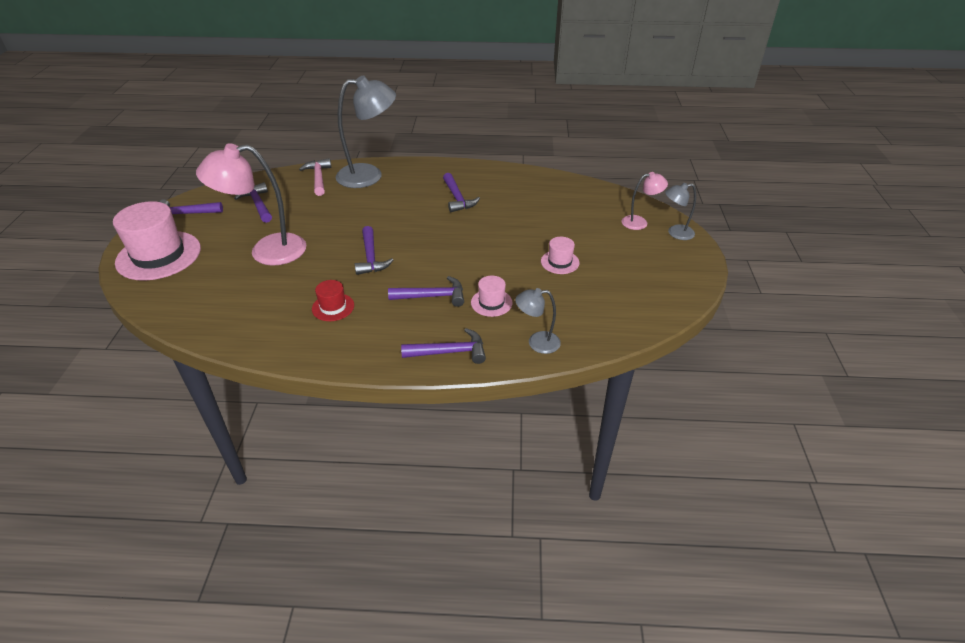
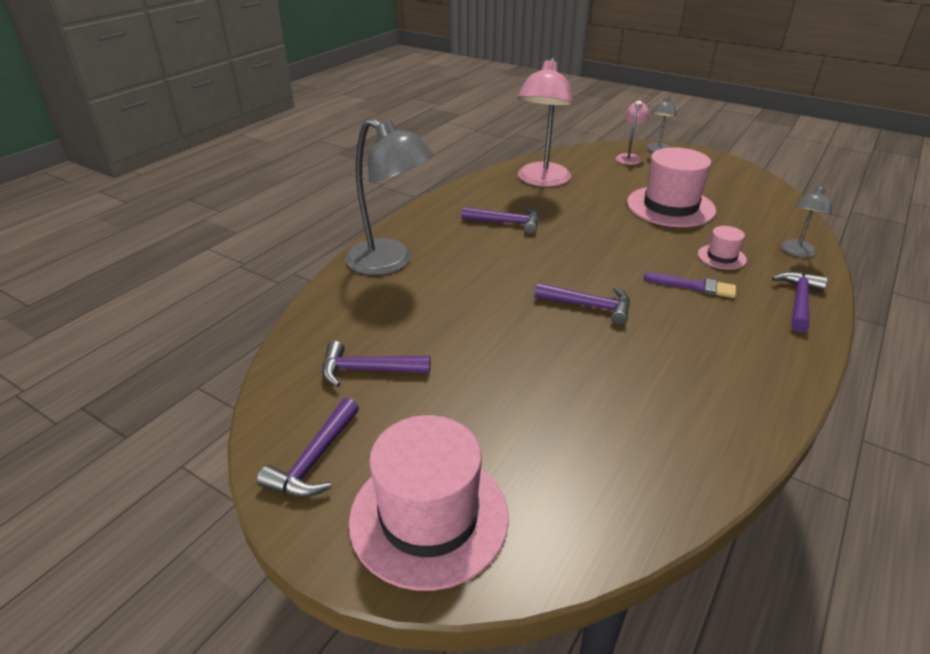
camera: 60 degrees left, 5 degrees down
pink lamp [196,143,306,266] -> pink lamp moved to [517,57,573,187]
pink hammer [299,158,331,196] -> none
red hat [312,280,354,321] -> none
grey lamp [336,75,396,188] -> grey lamp turned 105 degrees clockwise [345,119,434,275]
purple hammer [388,276,464,307] -> purple brush [644,272,736,298]
pink hat [541,237,580,274] -> pink hat [627,147,716,227], size x2.10

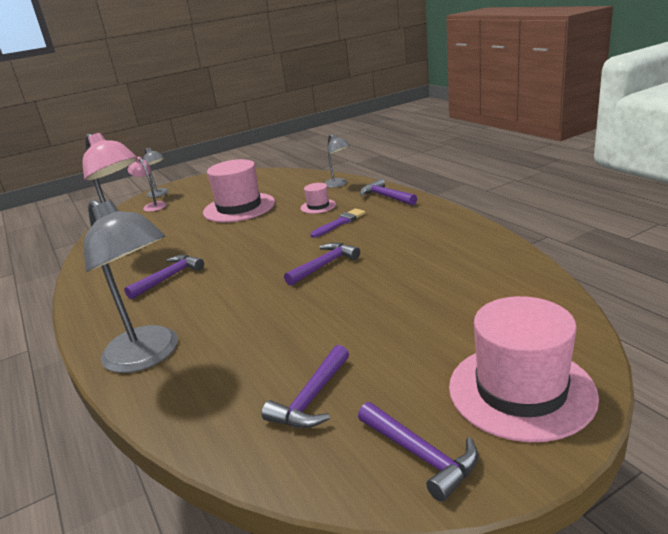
camera: 60 degrees left, 10 degrees down
grey lamp [345,119,434,275] -> grey lamp turned 75 degrees clockwise [83,200,178,373]

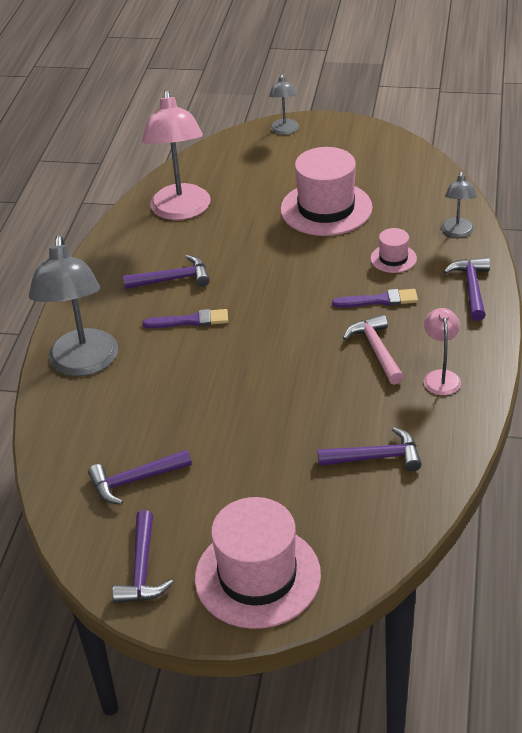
camera: 40 degrees right, 15 degrees up
pink lamp [128,157,167,212] -> pink lamp moved to [424,308,461,395]
purple hammer [284,242,360,286] -> purple hammer moved to [318,427,422,471]
none -> purple brush [143,309,228,328]
none -> pink hammer [343,314,404,385]

